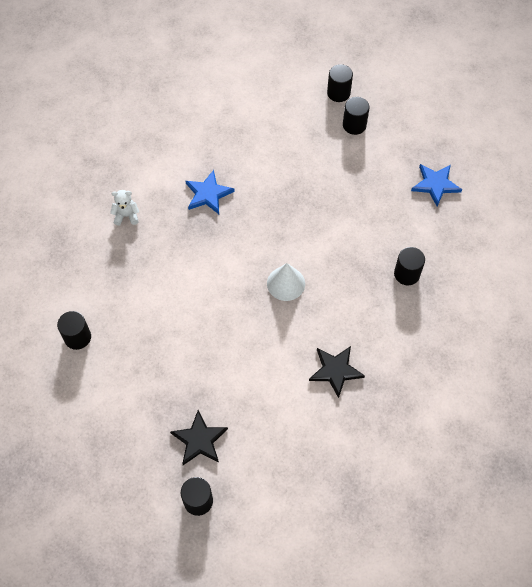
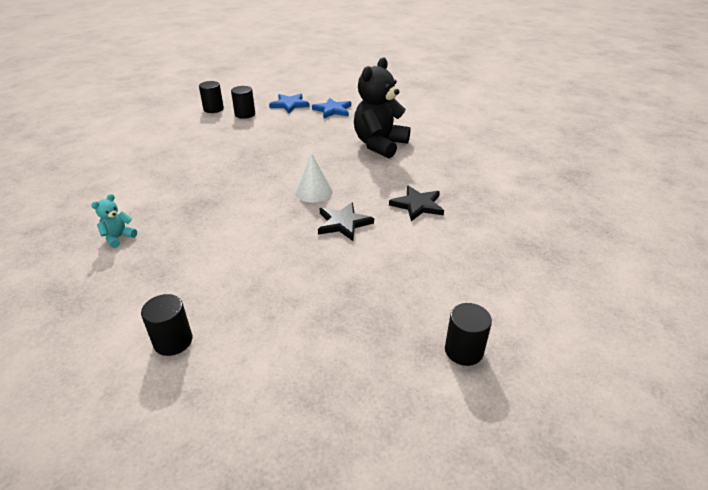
camera: 50 degrees left, 25 degrees down
white teddy bear [110,190,139,226] -> turquoise teddy bear [91,194,137,248]
black star [170,410,228,465] -> black star moved to [318,202,374,241]
blue star [185,170,235,214] -> blue star moved to [269,94,310,113]
black cylinder [394,247,425,285] -> black teddy bear [354,58,410,158]

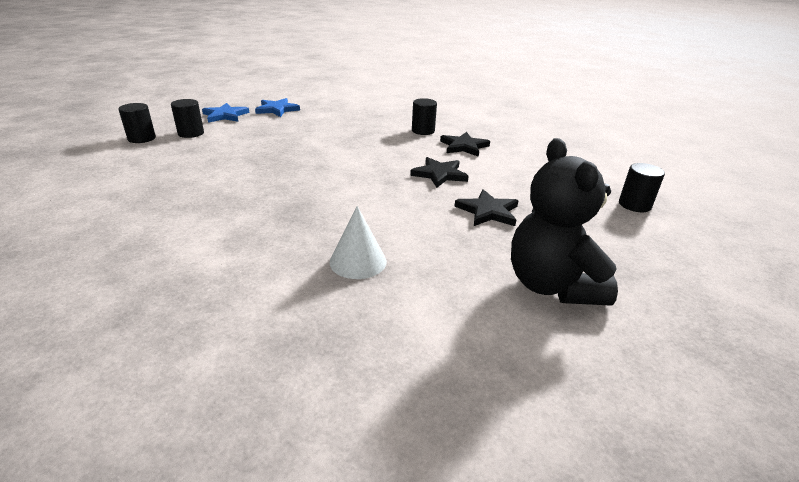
camera: 45 degrees left, 5 degrees down
turquoise teddy bear [91,194,137,248] -> none
black cylinder [141,294,192,356] -> black cylinder moved to [412,98,437,135]
white cone [294,153,333,202] -> white cone moved to [329,206,386,279]
black teddy bear [354,58,410,158] -> black teddy bear moved to [511,138,618,306]
none -> black star [454,189,519,226]

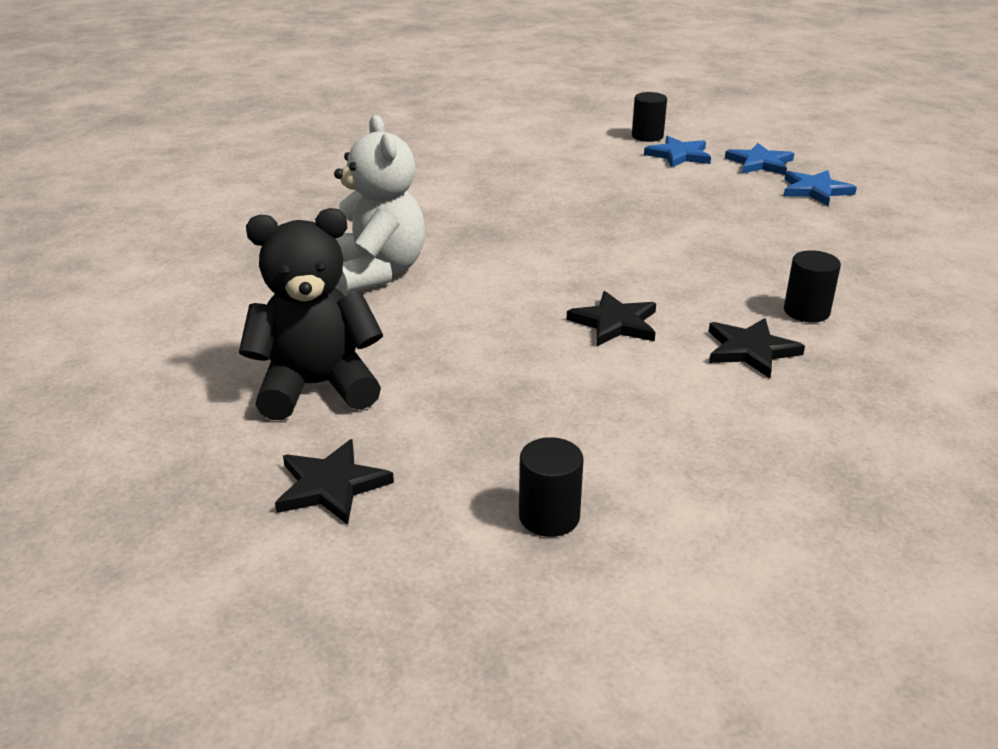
camera: 90 degrees right, 0 degrees up
black cylinder [171,99,204,138] -> blue star [644,136,711,168]
white cone [329,206,386,279] -> white teddy bear [334,115,425,295]
black star [454,189,519,226] -> black star moved to [275,439,394,525]

